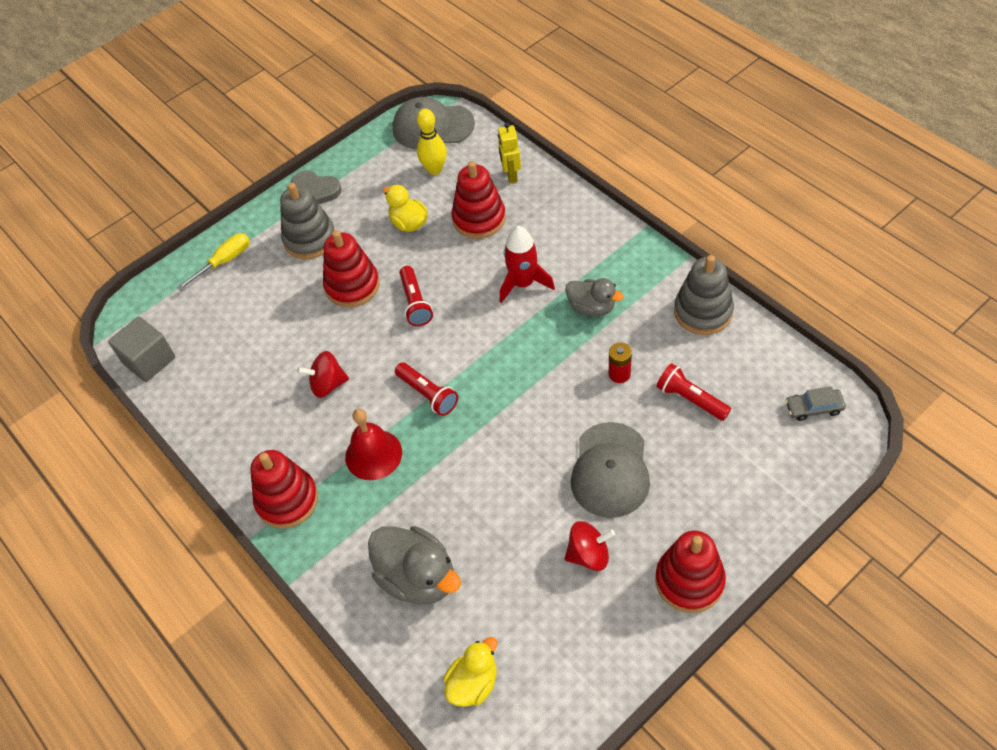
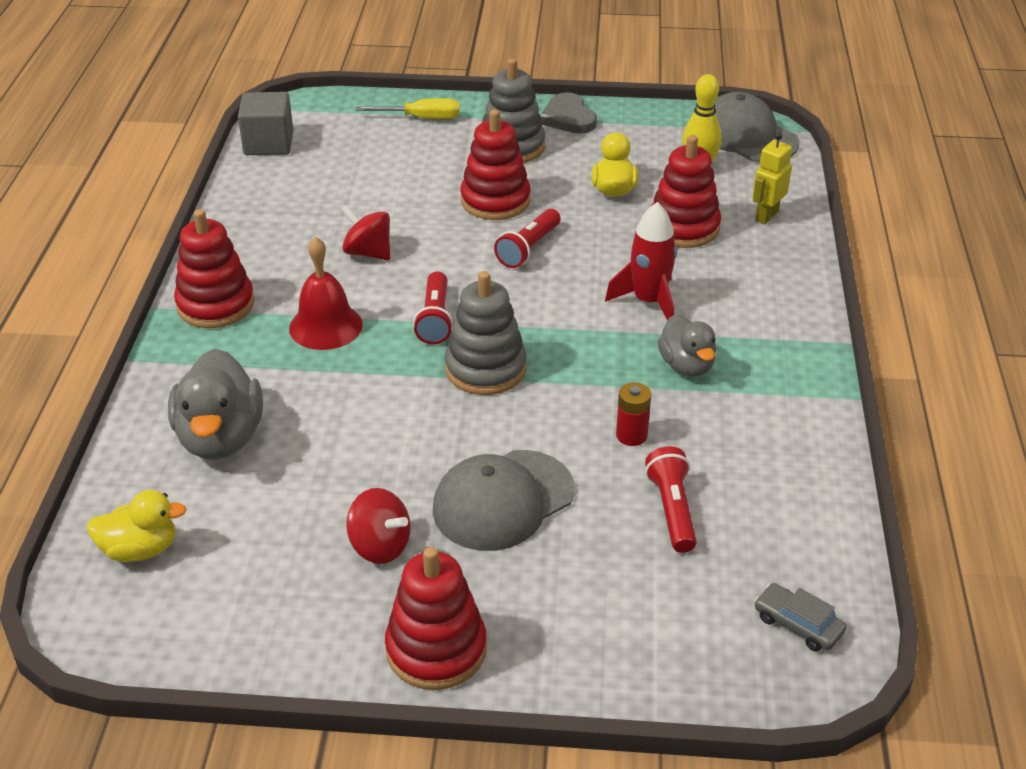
camera: 40 degrees right, 15 degrees down
grey stacking toy [674,255,734,335] -> grey stacking toy moved to [445,271,527,395]

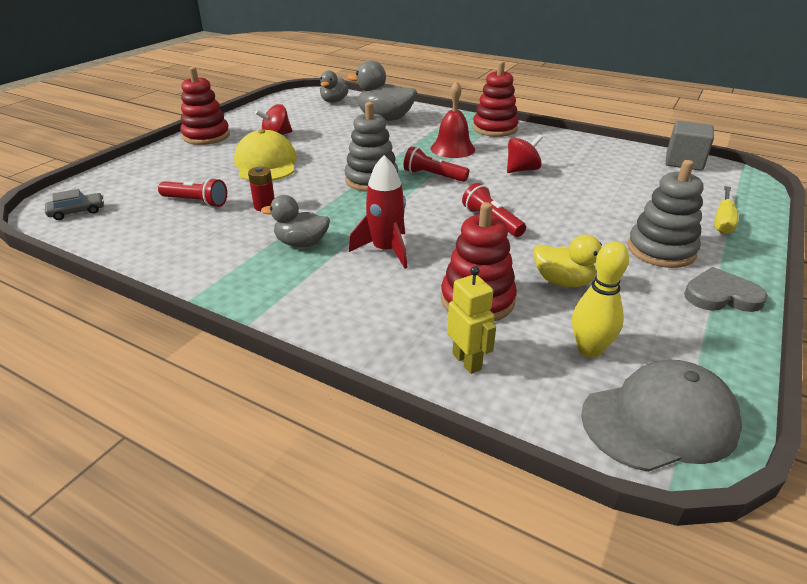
camera: 115 degrees right, 5 degrees down
yellow duck [86,490,187,562] -> grey duck [320,70,349,103]
grey cap [433,450,575,551] -> yellow cap [234,129,297,181]
red stacking toy [460,110,531,220] -> none

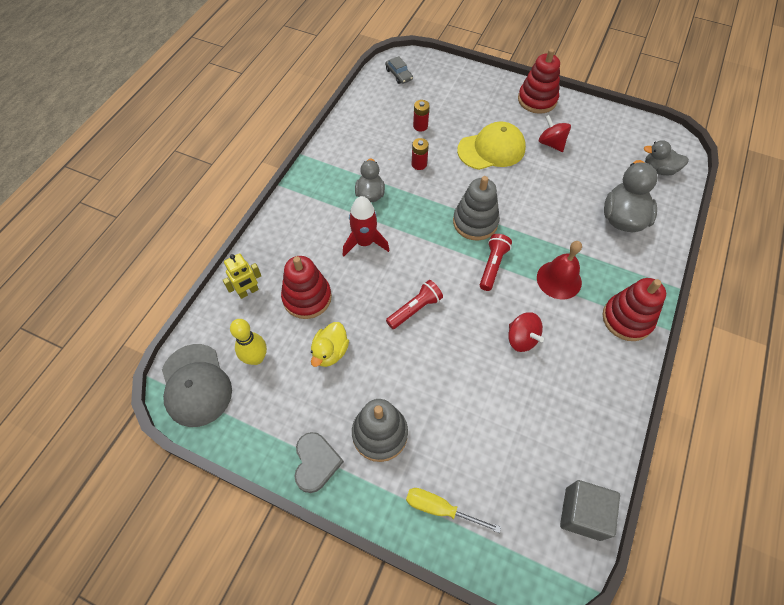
camera: 85 degrees right, 25 degrees up
red flashlight [158,178,227,208] -> red battery [413,100,430,131]

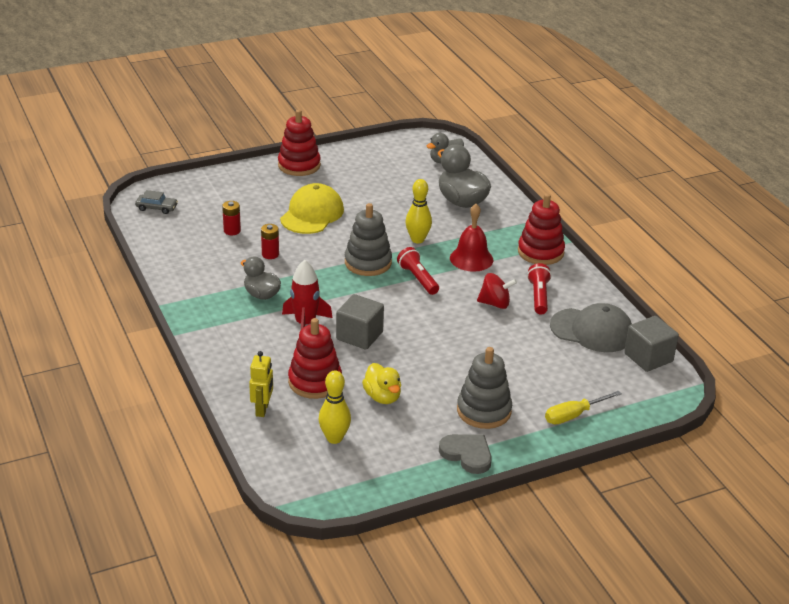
camera: 50 degrees left, 25 degrees down
grey cap [162,344,232,427] -> grey cap moved to [550,303,632,352]
red flashlight [386,280,443,329] -> red flashlight moved to [527,263,551,315]
red spinning top [539,115,571,152] -> none
none -> grey cube [336,294,384,350]
none -> yellow bowling pin [406,179,432,243]

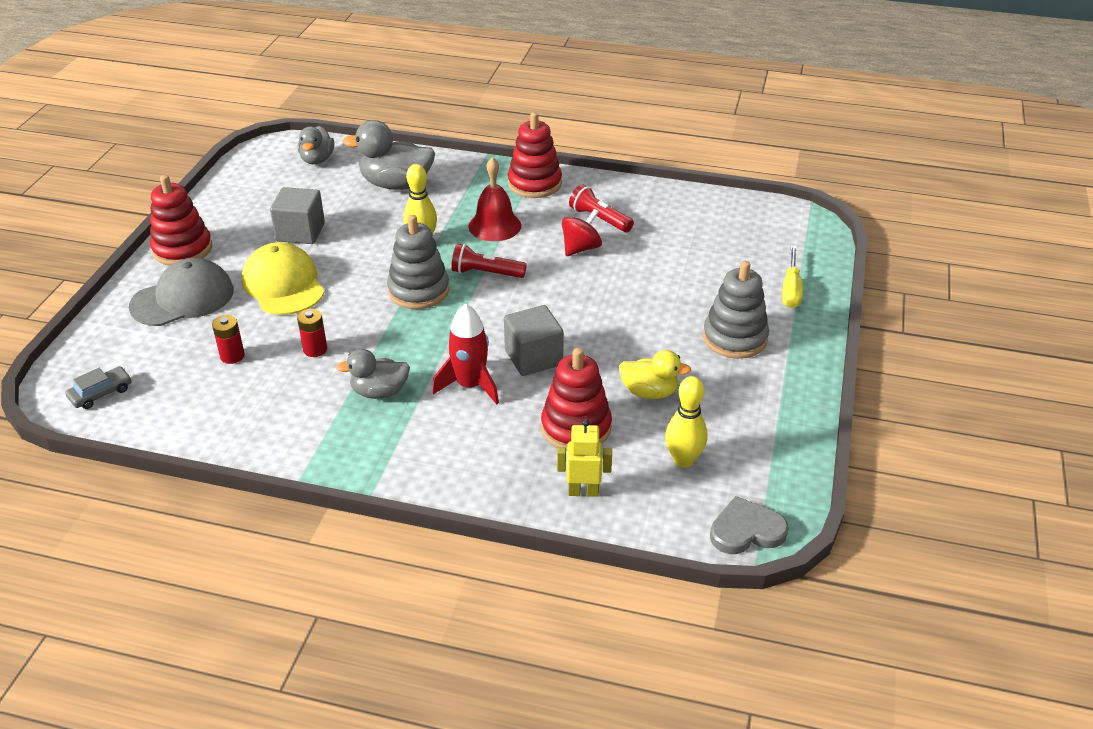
camera: 50 degrees left, 5 degrees up
yellow robot [249,351,273,417] -> yellow robot turned 45 degrees counterclockwise [557,419,612,497]
grey heart [439,434,492,474] -> grey heart moved to [710,496,789,554]
grey cap [550,303,632,352] -> grey cap moved to [129,258,234,326]
grey cube [624,316,679,372] -> grey cube moved to [270,187,325,244]

